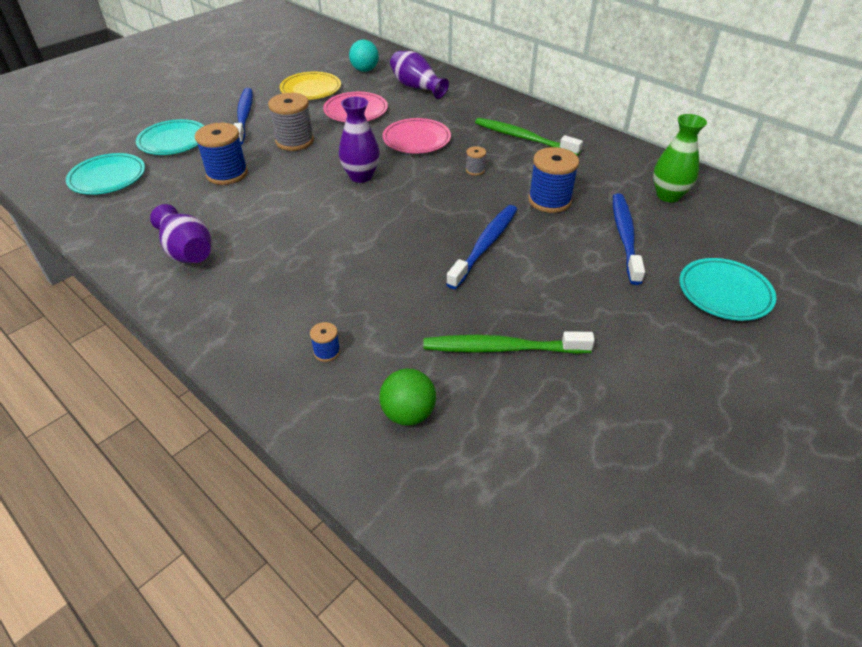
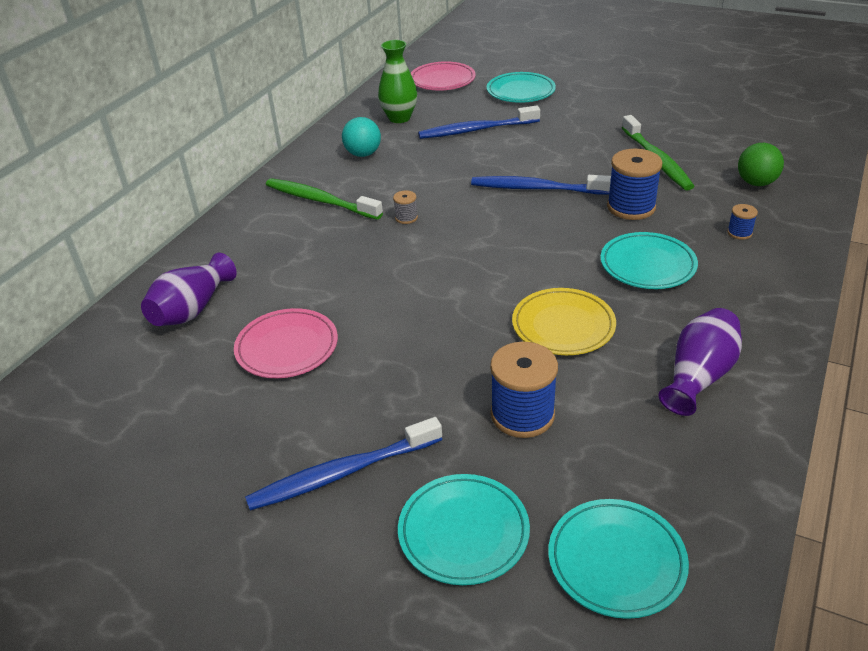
camera: 105 degrees left, 5 degrees down
grey spool [268,93,314,151] -> none
yellow plate [280,72,341,100] -> yellow plate moved to [512,288,616,355]
purple vase [339,97,380,183] -> none
turquoise ball [349,40,379,72] -> turquoise ball moved to [342,117,381,157]
pink plate [382,118,451,153] -> pink plate moved to [411,61,476,91]
green toothbrush [475,118,583,156] -> green toothbrush turned 105 degrees clockwise [266,178,383,220]
blue spool [528,147,579,213] -> blue spool moved to [607,149,662,220]
none -> turquoise plate [600,232,698,289]

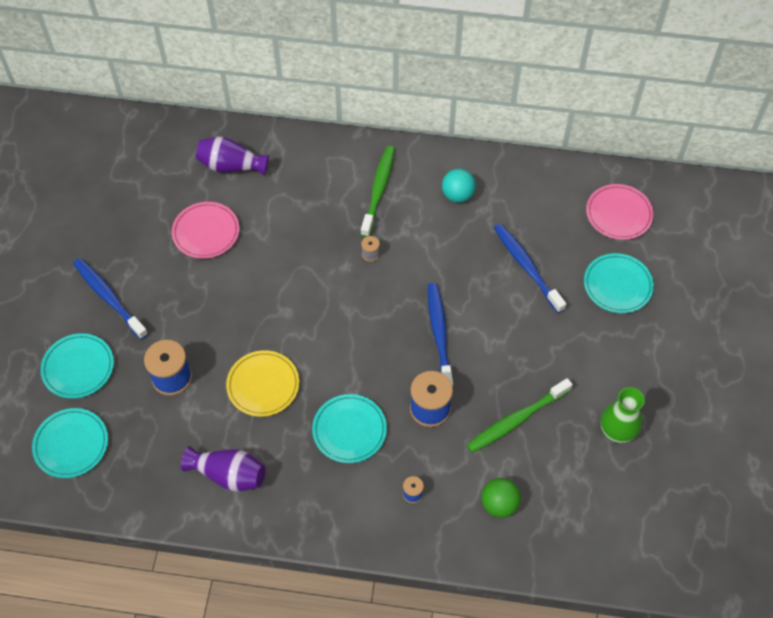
camera: 70 degrees right, 20 degrees up
green vase [378,40,417,123] -> green vase moved to [600,387,645,443]

